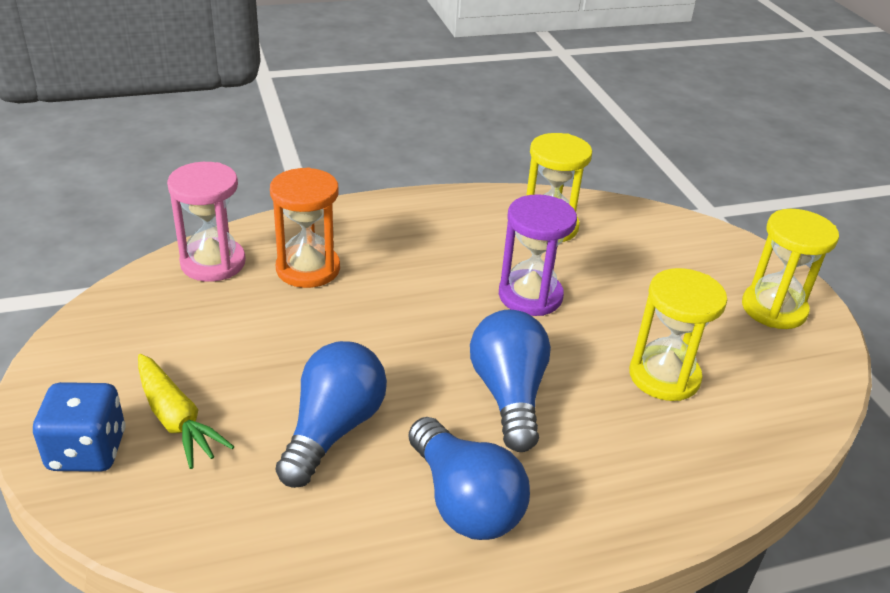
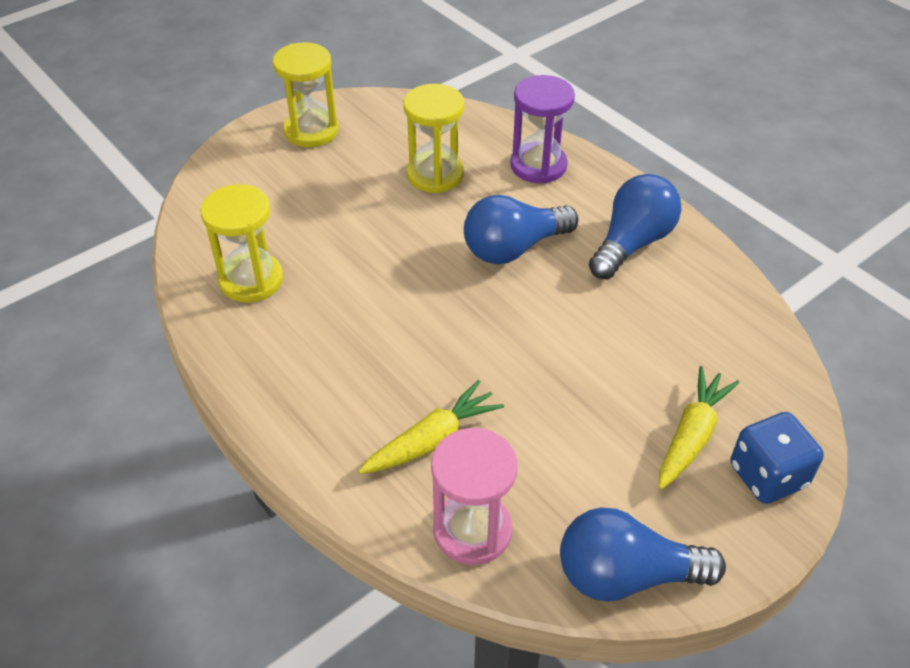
camera: 110 degrees left, 10 degrees up
orange hourglass [270,168,340,288] -> yellow carrot [359,380,504,474]
blue light bulb [276,341,387,488] -> blue light bulb moved to [560,508,726,602]
purple hourglass [499,194,577,316] -> purple hourglass moved to [510,75,575,183]

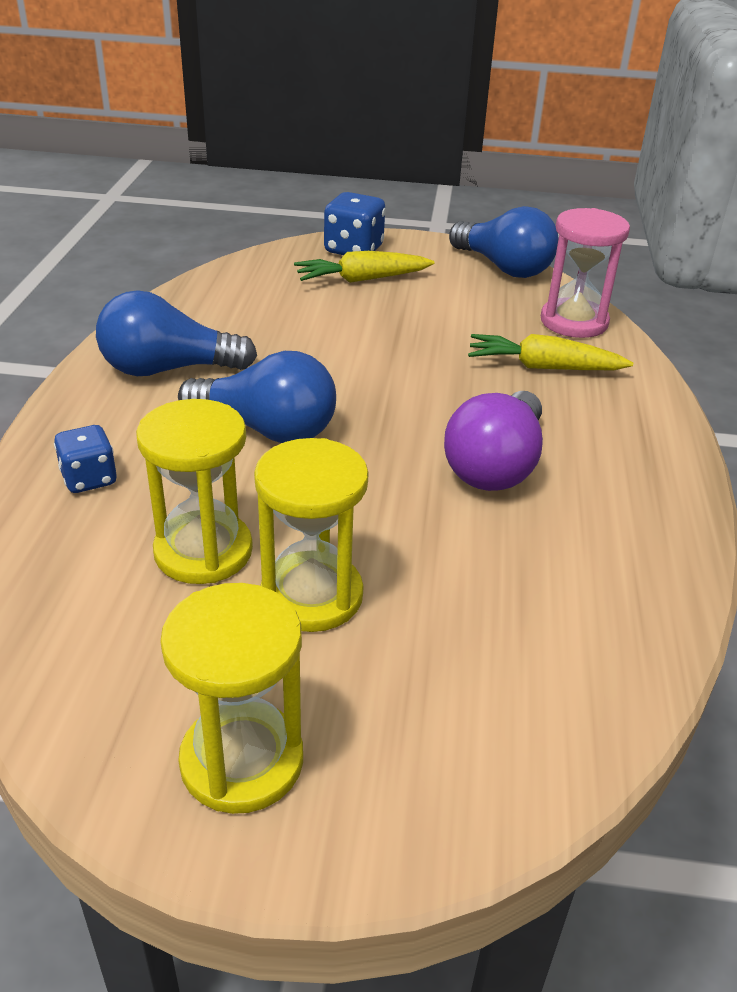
camera: 135 degrees left, 10 degrees down
yellow hourglass [200,184,283,303] -> yellow hourglass moved to [254,438,369,632]
purple hourglass [510,75,575,183] -> blue dice [54,425,117,493]
none -> purple light bulb [444,391,543,491]

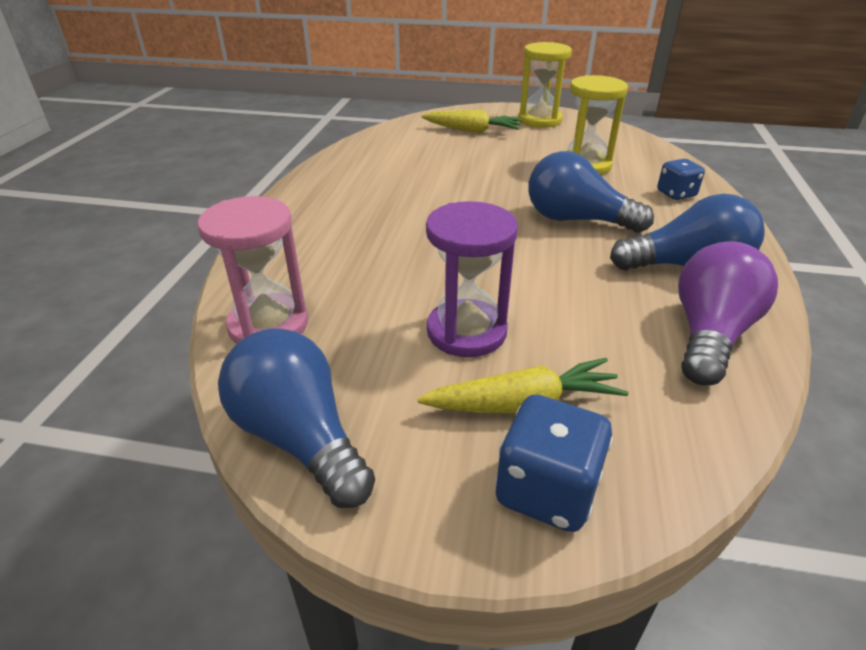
camera: 175 degrees left, 0 degrees up
yellow hourglass [254,438,369,632] -> none
purple light bulb [444,391,543,491] -> purple light bulb moved to [678,241,778,385]
yellow carrot [468,334,633,370] -> yellow carrot moved to [421,110,522,133]
none -> purple hourglass [426,201,518,357]

